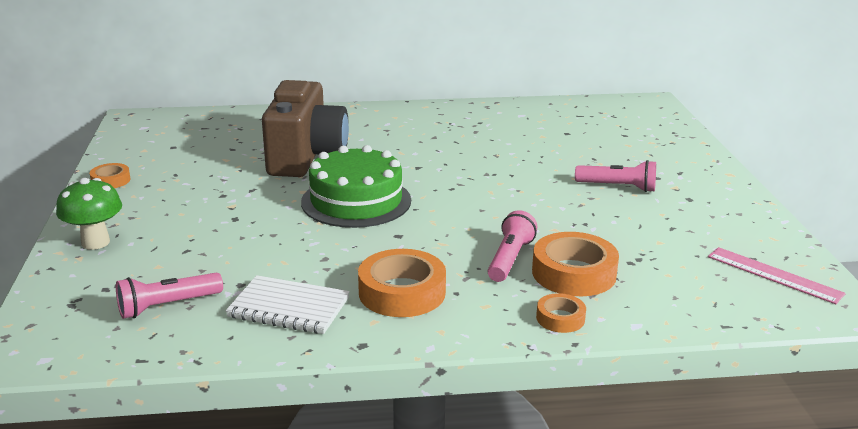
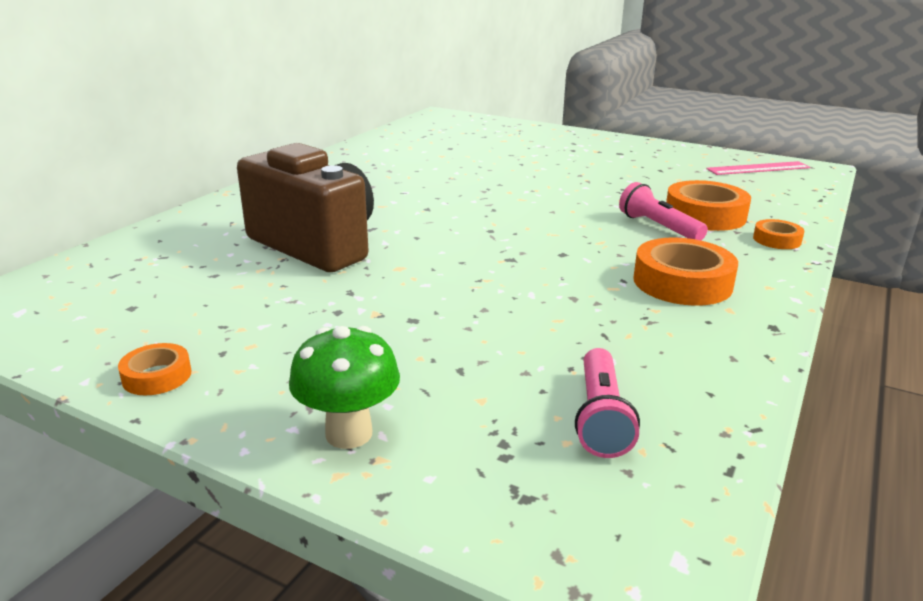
camera: 55 degrees left, 0 degrees up
white notebook [225,275,350,334] -> none
green cake [301,145,411,228] -> none
pink flashlight [575,160,656,192] -> none

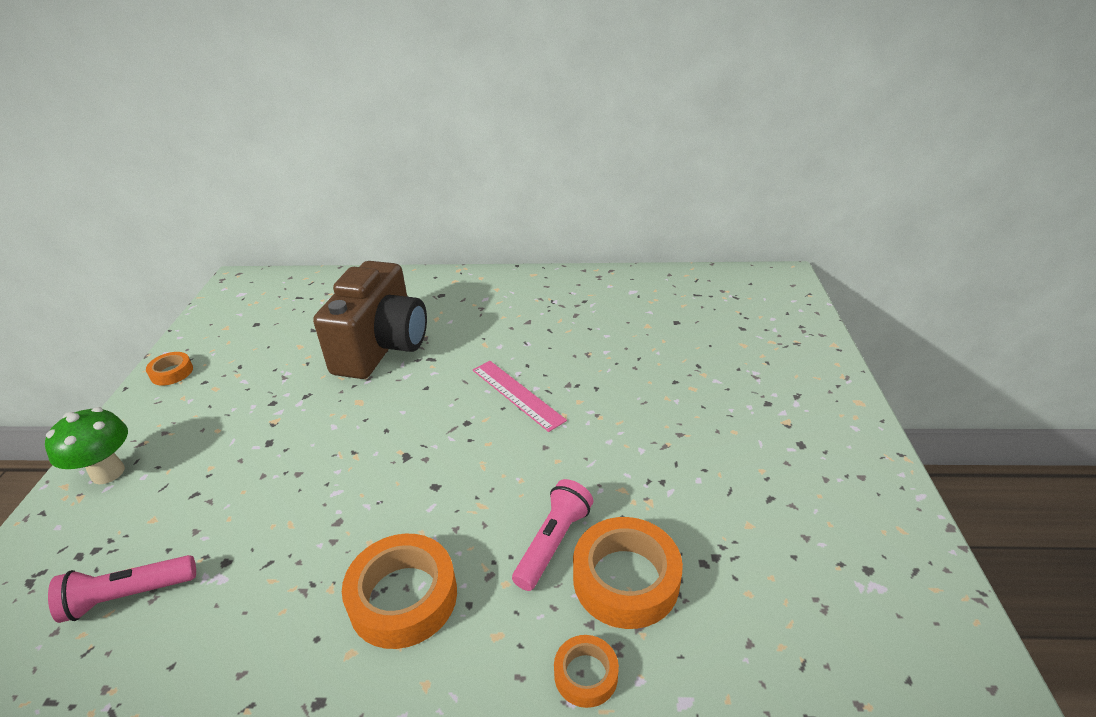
camera: 65 degrees right, 10 degrees up
pink ruler [706,161,810,175] -> pink ruler moved to [473,361,567,432]

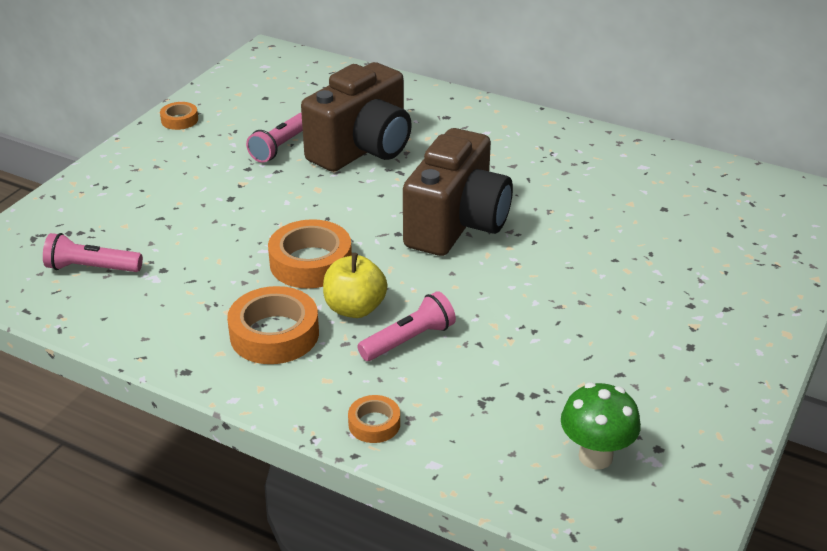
camera: 25 degrees right, 0 degrees up
green mushroom [45,407,128,484] -> green mushroom moved to [561,382,641,469]
pink ruler [473,361,567,432] -> brown camera [403,128,513,256]
orange tape [573,517,683,629] -> orange tape moved to [268,219,352,288]
none -> pink flashlight [246,113,303,163]
none -> yellow apple [323,253,387,318]

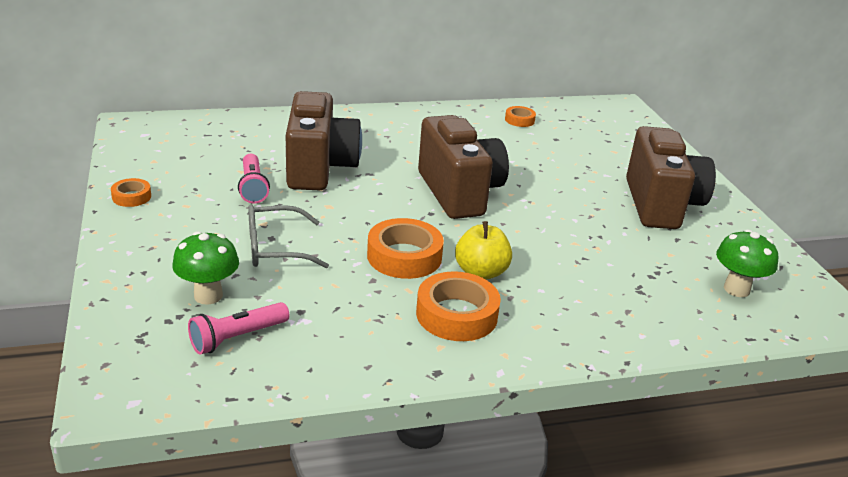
camera: 45 degrees left, 5 degrees down
orange tape [348,395,400,443] -> orange tape moved to [505,106,536,127]
pink flashlight [357,291,456,361] -> none
none -> green mushroom [172,231,239,305]
none -> grey glasses [248,205,329,268]
none -> brown camera [626,126,716,229]

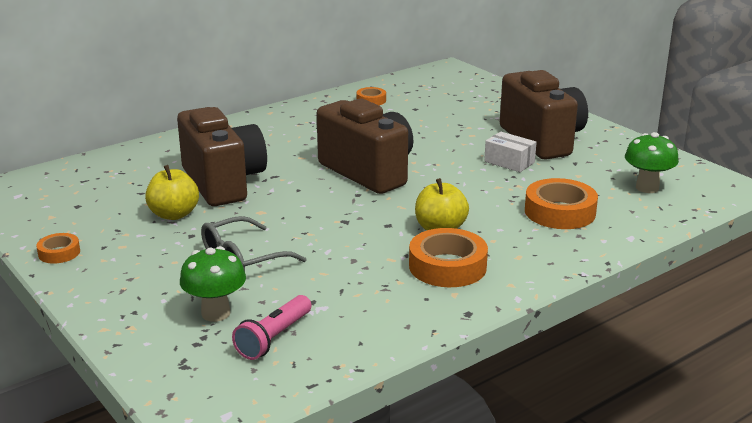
camera: 20 degrees left, 5 degrees down
pink flashlight [238,154,270,204] -> yellow apple [145,165,199,220]
orange tape [367,218,444,279] -> orange tape moved to [525,178,598,229]
none -> white box [484,132,537,172]

